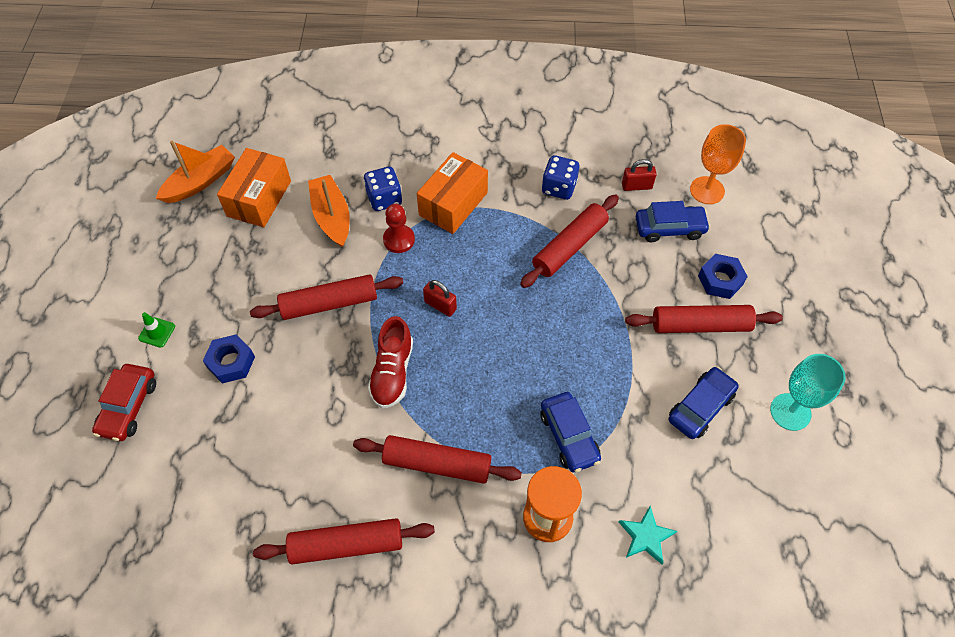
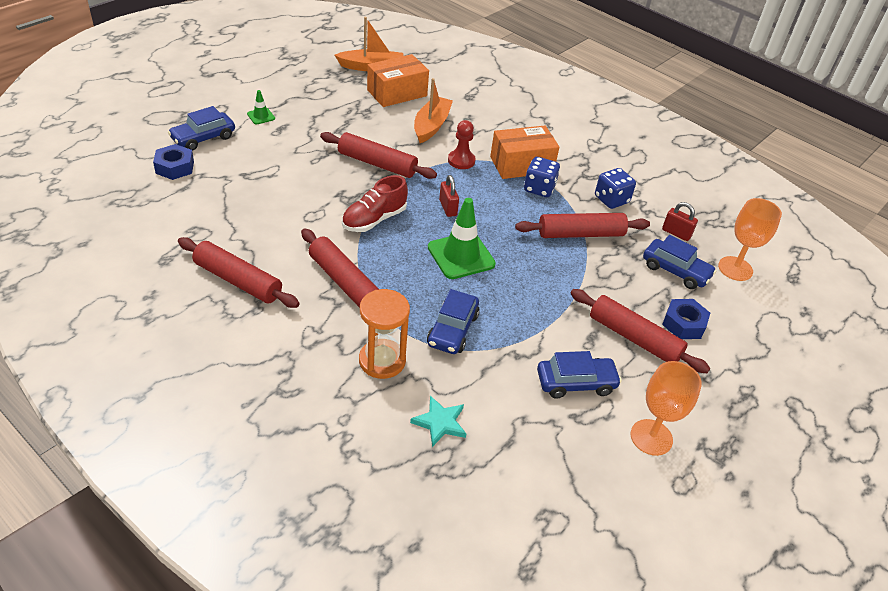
camera: 35 degrees right, 15 degrees down
red car [92,364,156,441] -> blue car [168,106,235,151]
blue nut [203,335,255,384] -> blue nut moved to [153,144,194,180]
blue dice [364,167,402,211] -> blue dice moved to [524,157,560,197]
turquoise goblet [770,354,846,431] -> orange goblet [630,361,702,456]
none -> green traffic cone [428,198,496,279]

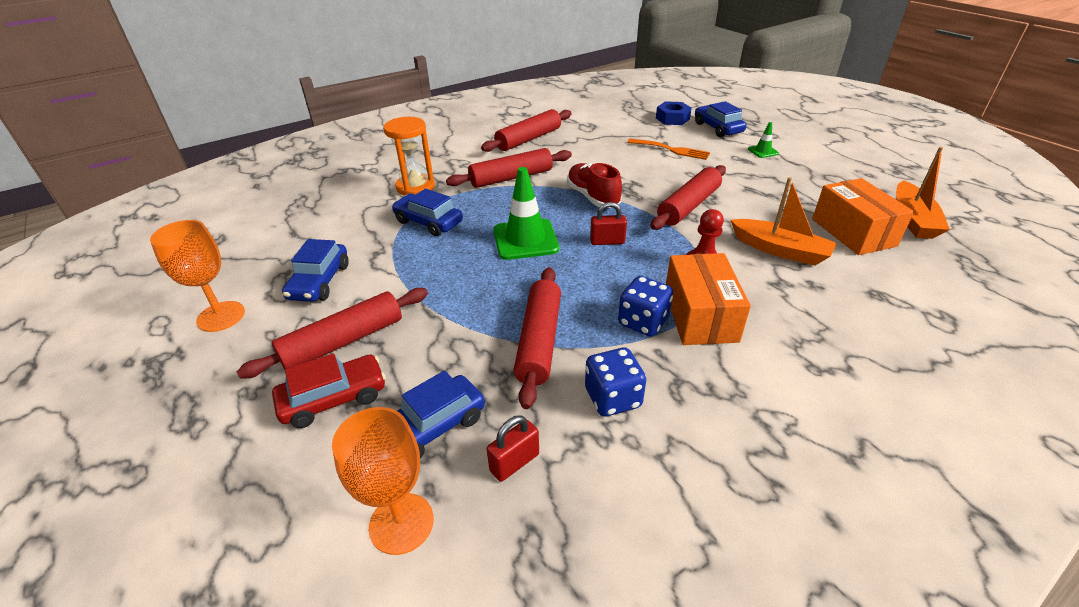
camera: 110 degrees right, 5 degrees down
turquoise star [410,396,466,447] -> none
blue nut [662,299,710,339] -> red car [272,353,386,428]
none -> orange fork [627,138,710,160]

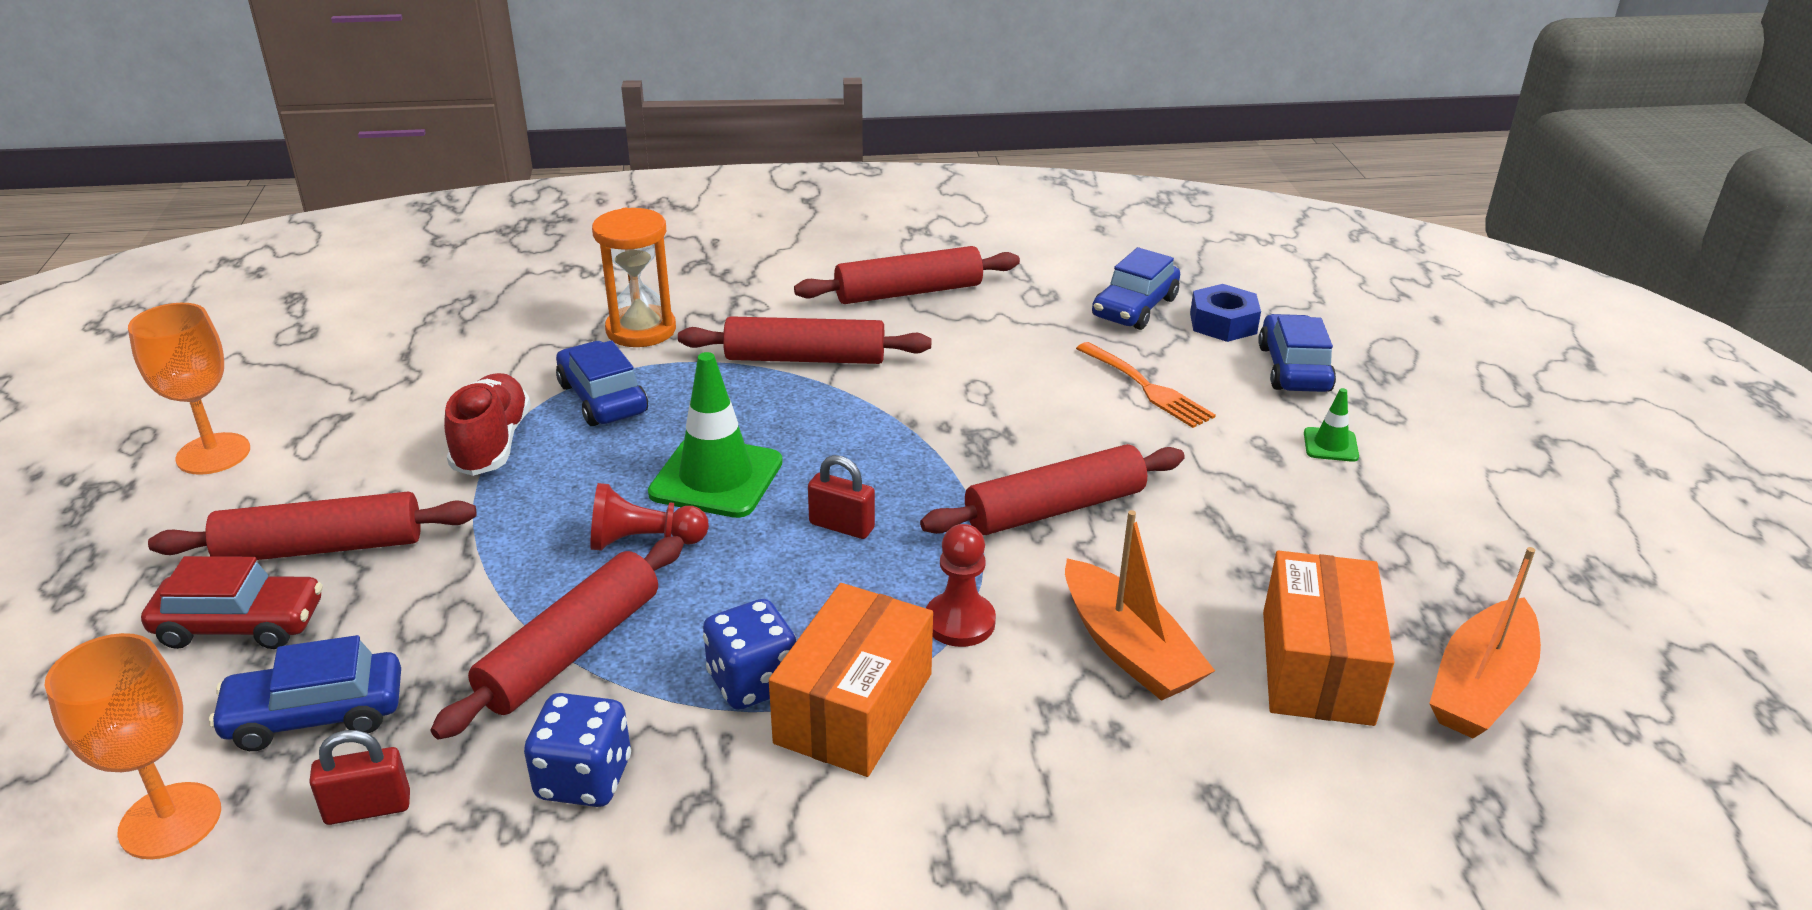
camera: 25 degrees right, 5 degrees down
blue car [282,239,349,302] -> blue car moved to [1092,247,1180,330]
red shoe [567,163,622,208] -> red shoe moved to [444,373,531,476]
none -> red pawn [590,483,709,551]

